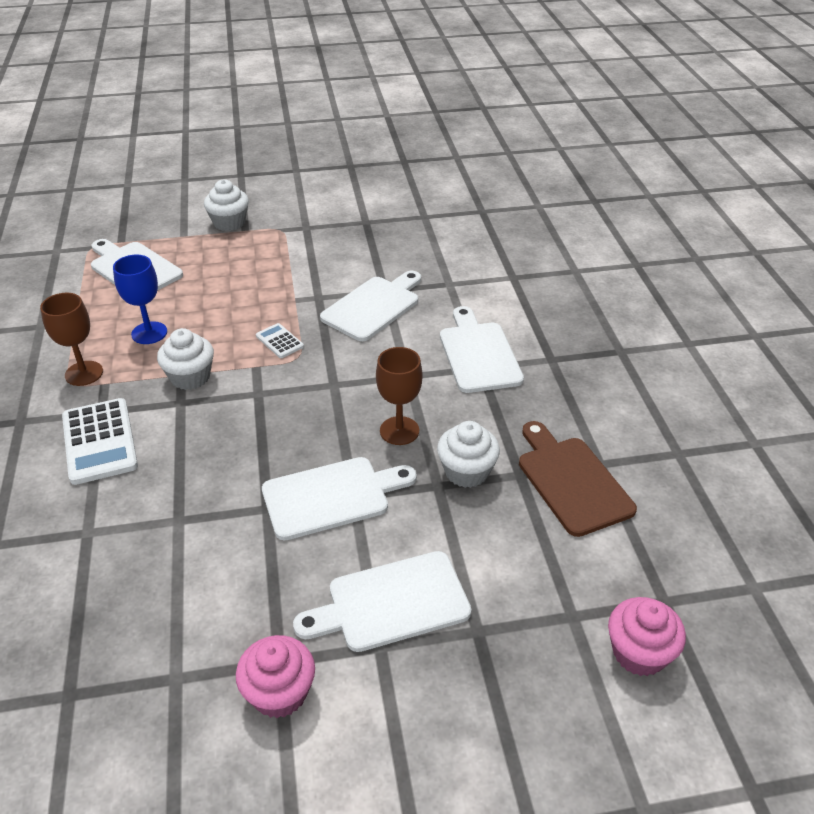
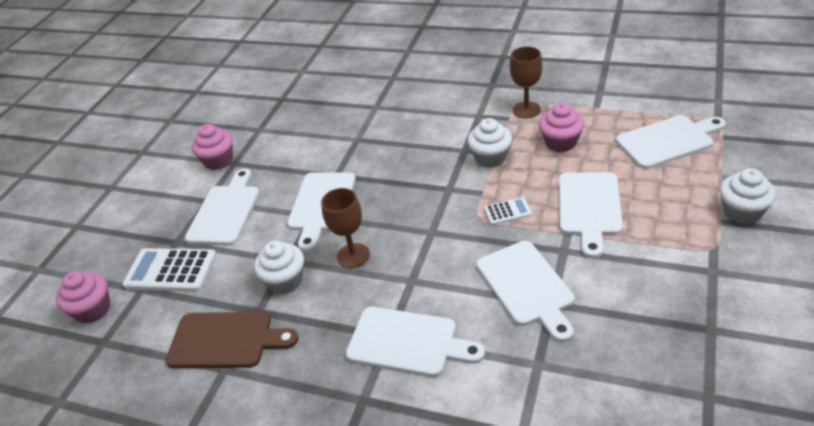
camera: 125 degrees right, 0 degrees up
white calculator [62,398,138,485] -> white calculator moved to [122,248,217,292]
blue goblet [113,255,167,344] -> pink cupcake [539,103,584,152]
none -> white cutting board [559,172,623,258]

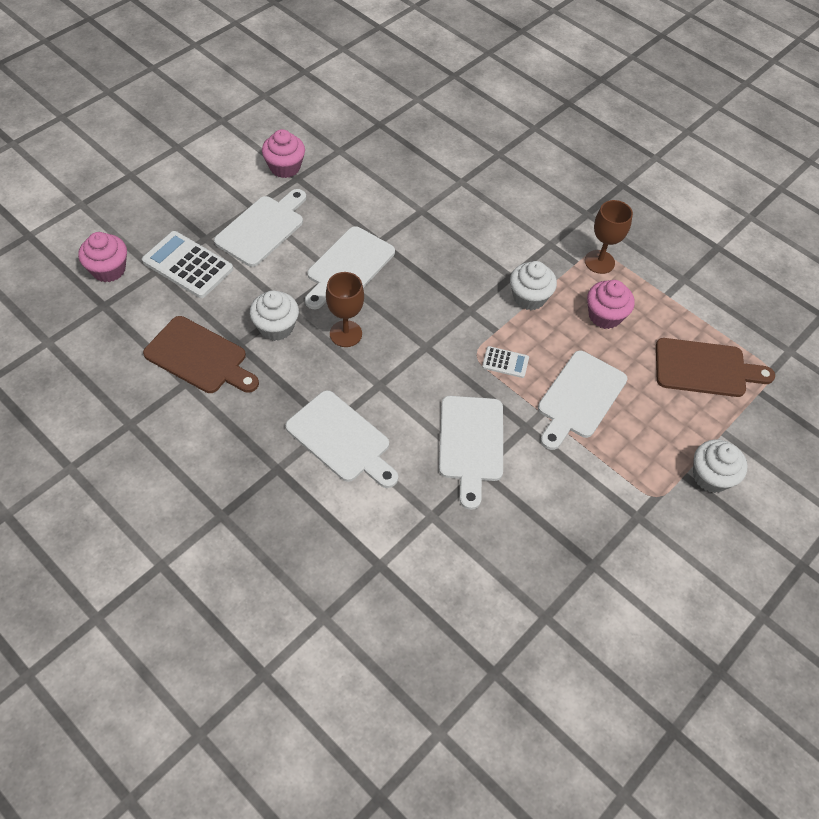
camera: 15 degrees right, 15 degrees up
white cutting board [616,115,726,169] -> brown cutting board [656,338,775,397]

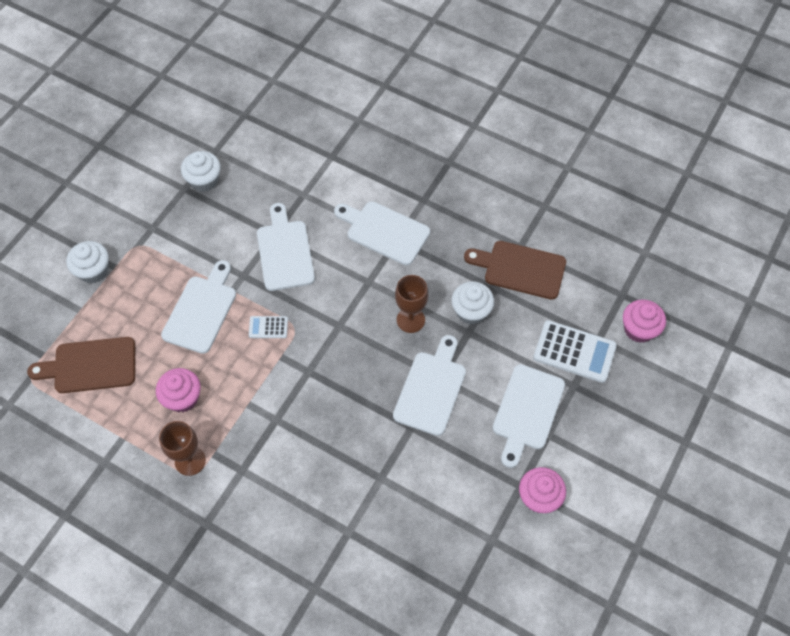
camera: 170 degrees right, 5 degrees up
white cupcake [510,261,557,310] -> white cupcake moved to [181,151,221,192]

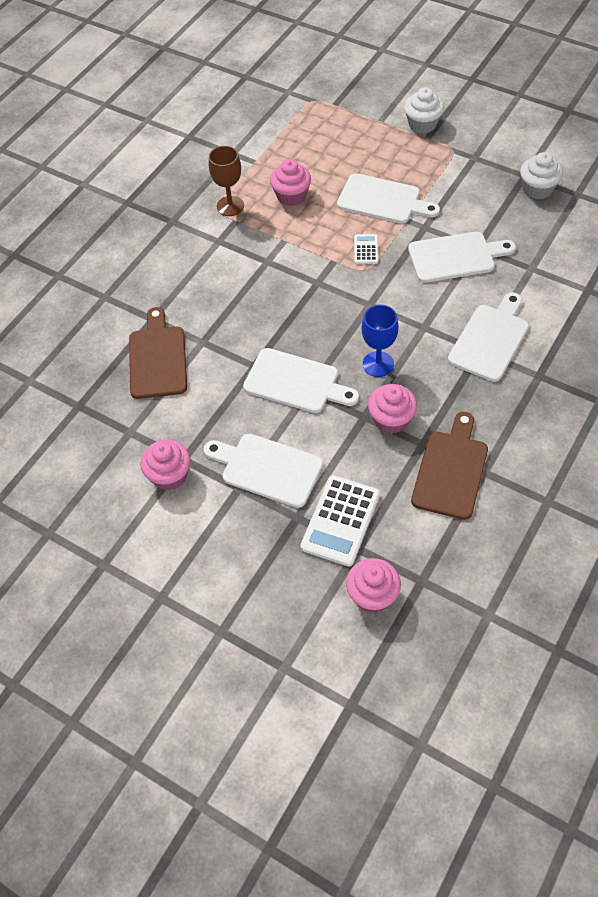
camera: 95 degrees right, 5 degrees down
brown cutting board [27,337,135,393] -> brown cutting board moved to [129,307,187,399]
brown goblet [395,275,429,333] -> blue goblet [362,305,399,377]
white cupcake [451,281,494,324] -> pink cupcake [368,384,417,434]

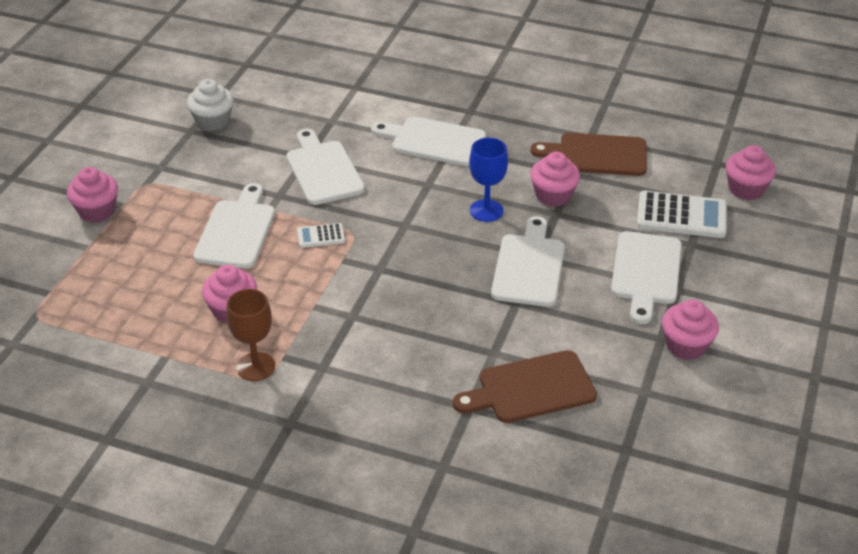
camera: 105 degrees left, 15 degrees down
white cupcake [404,88,444,134] -> pink cupcake [67,167,118,223]

